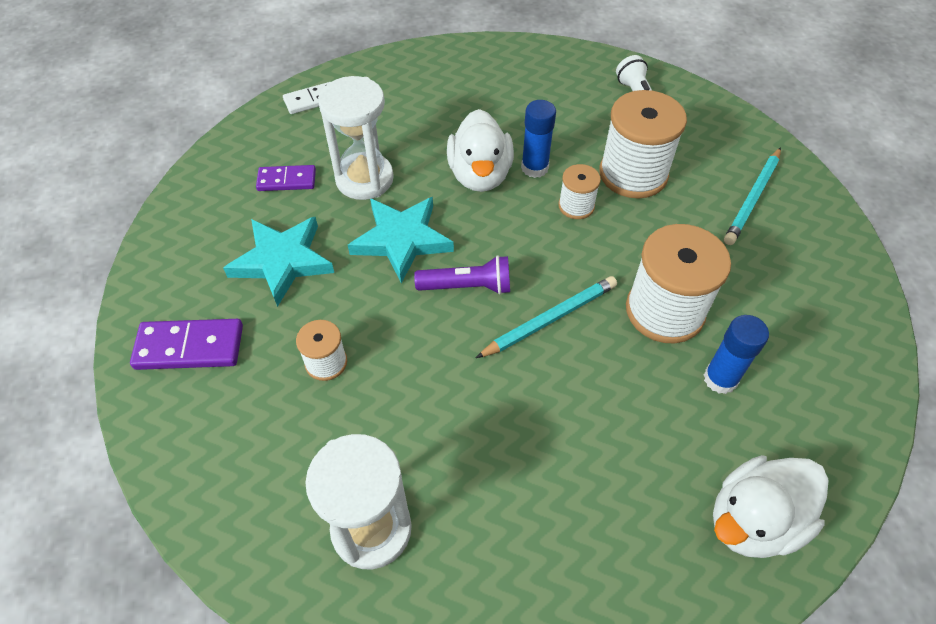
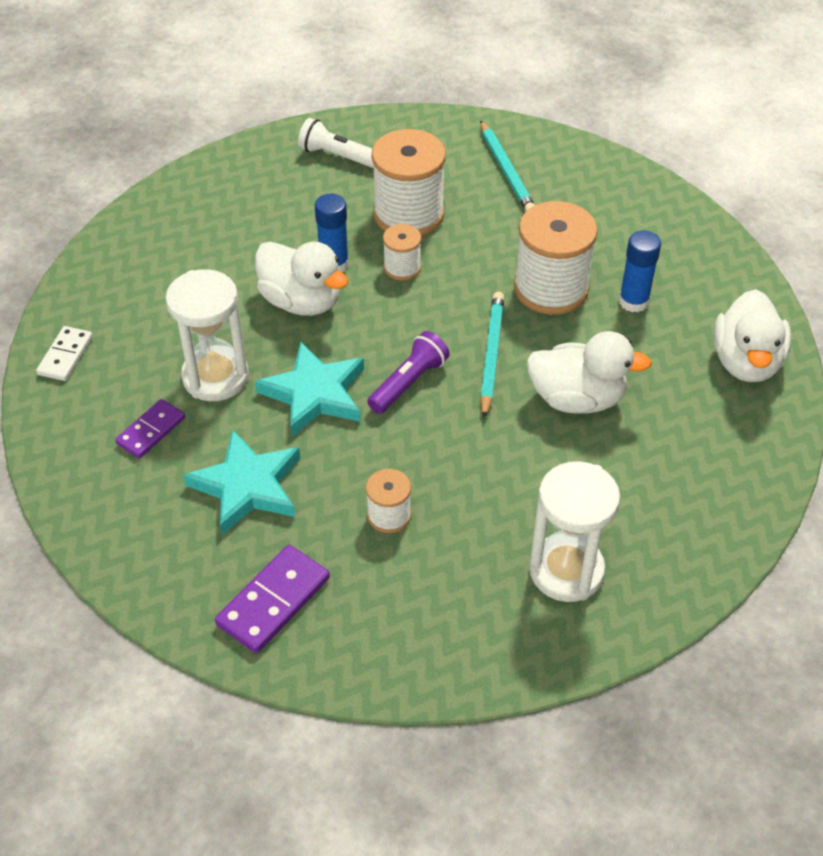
camera: 50 degrees left, 5 degrees down
none -> white duck [526,331,652,414]

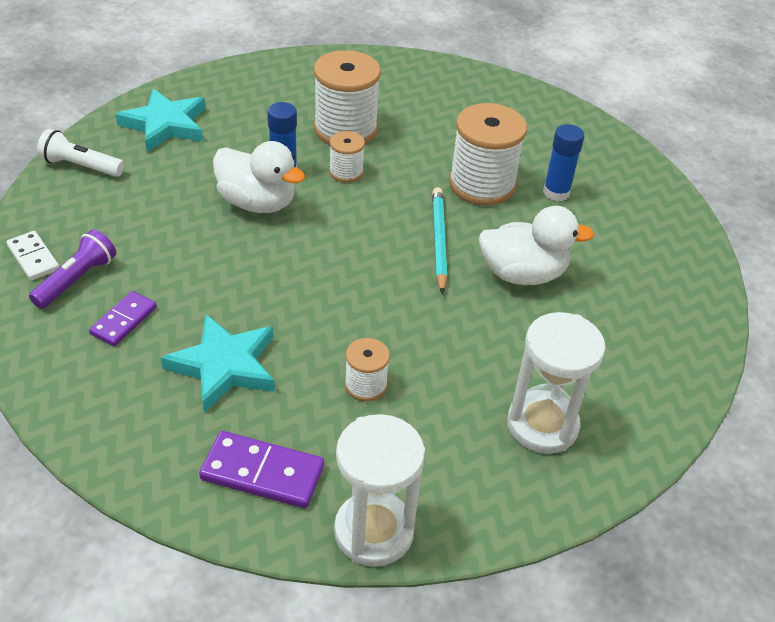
camera: 10 degrees left, 5 degrees down
white domino [36,326,93,381] -> white domino turned 45 degrees counterclockwise [6,231,59,280]
white hourglass [165,269,249,401] -> white hourglass moved to [334,414,425,567]
purple domino [215,545,330,653] -> purple domino turned 75 degrees clockwise [199,431,324,508]
turquoise star [255,341,364,436] -> turquoise star moved to [115,88,206,152]
white flashlight [298,118,374,168] -> white flashlight moved to [37,129,124,177]
purple flashlight [367,331,450,414] -> purple flashlight moved to [29,229,116,309]
turquoise pencil [480,120,535,211] -> none
white duck [713,289,791,382] -> none

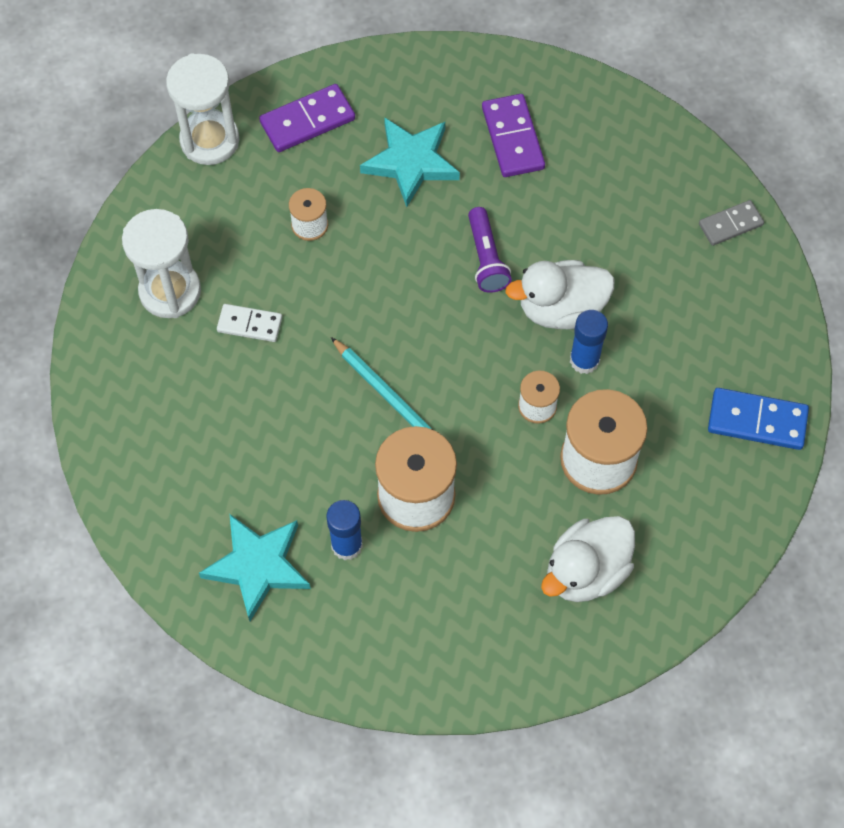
camera: 140 degrees right, 20 degrees up
white domino [6,231,59,280] -> white domino moved to [217,304,282,342]
purple flashlight [29,229,116,309] -> purple flashlight moved to [468,207,512,293]
white flashlight [37,129,124,177] -> grey domino [699,200,764,246]
purple domino [89,291,157,346] -> purple domino [482,94,545,177], size x1.52
turquoise star [115,88,206,152] -> turquoise star moved to [199,514,311,621]
white duck [479,206,594,285] -> white duck moved to [541,516,635,602]
none -> blue domino [708,388,809,450]

